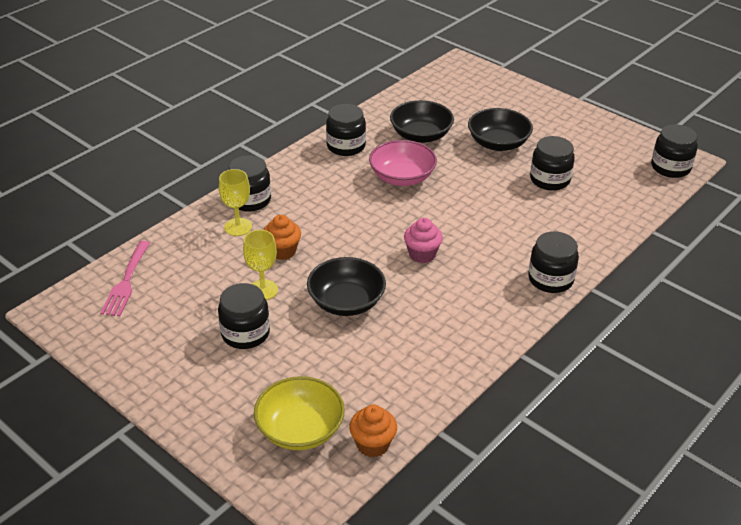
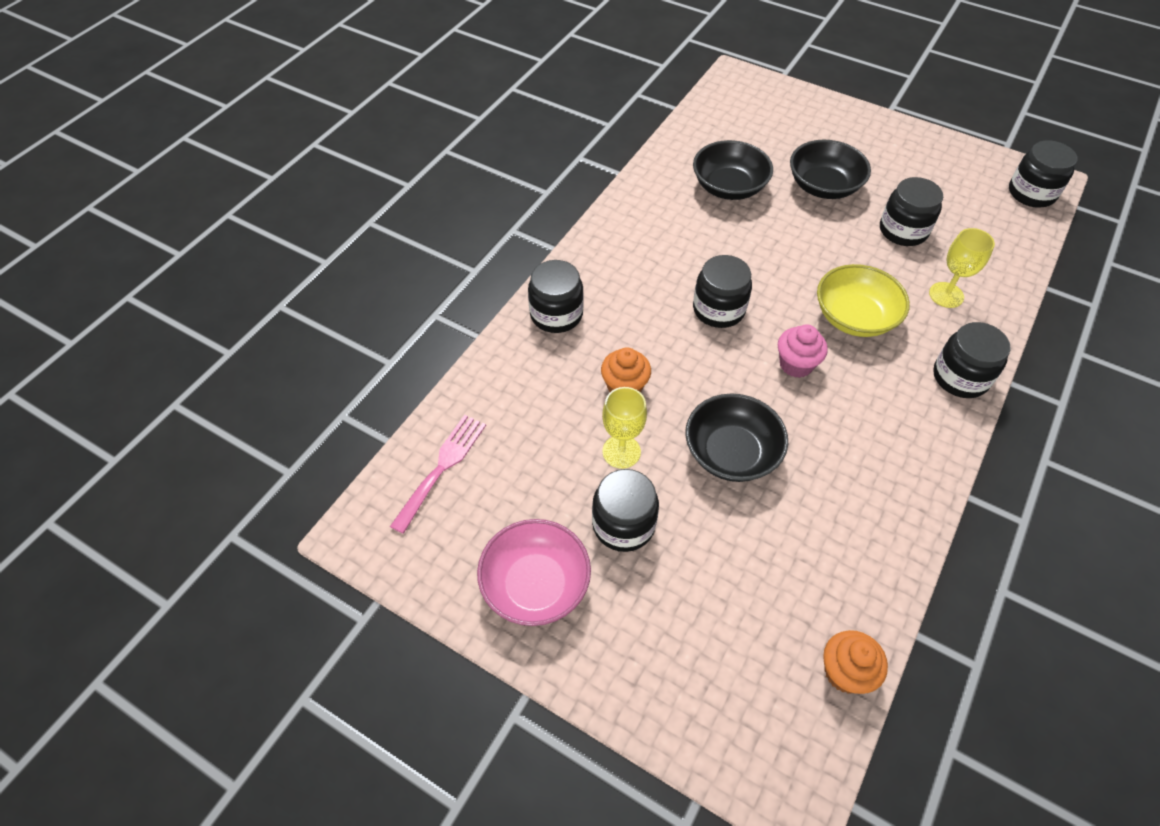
camera: 10 degrees left, 15 degrees up
pink fork [100,241,150,316] -> pink fork turned 150 degrees counterclockwise [390,415,486,534]
yellow goblet [219,169,252,236] -> yellow goblet moved to [929,228,995,308]
yellow bowl [254,376,345,450] -> yellow bowl moved to [817,264,910,337]
black jar [326,104,366,156] -> black jar moved to [693,255,752,328]
pink bowl [369,140,437,186] -> pink bowl moved to [477,519,591,626]

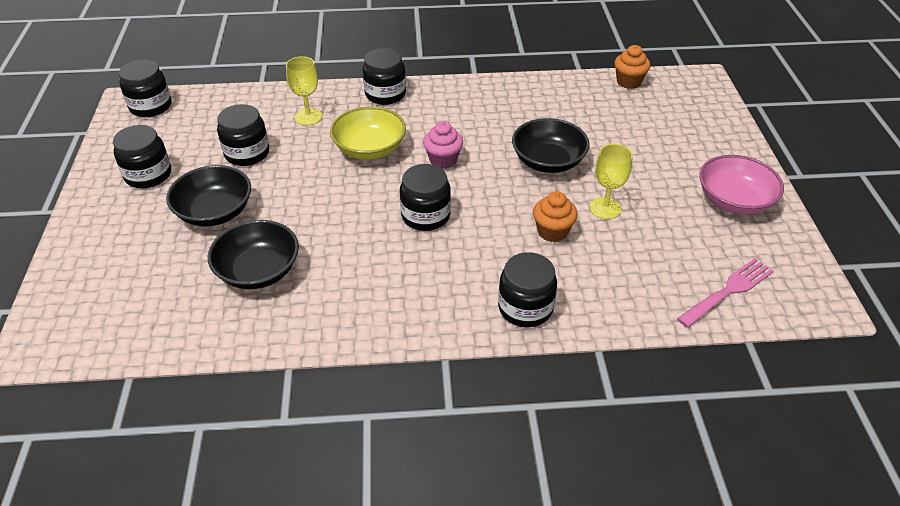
camera: 125 degrees left, 10 degrees down
pink fork [390,415,486,534] -> pink fork turned 150 degrees clockwise [677,258,774,328]
black jar [592,469,659,552] -> black jar moved to [113,125,171,188]

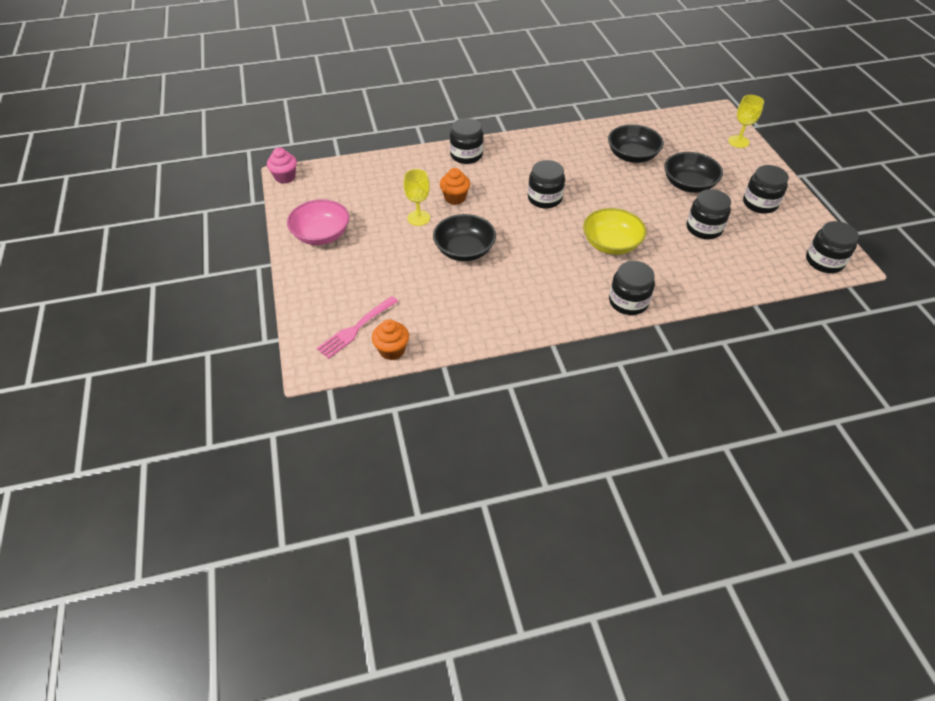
camera: 170 degrees right, 5 degrees up
yellow goblet [286,56,322,125] -> yellow goblet moved to [728,95,764,148]
pink cupcake [423,121,463,169] -> pink cupcake moved to [267,147,297,184]
pink fork [677,258,774,328] -> pink fork moved to [316,296,398,359]

